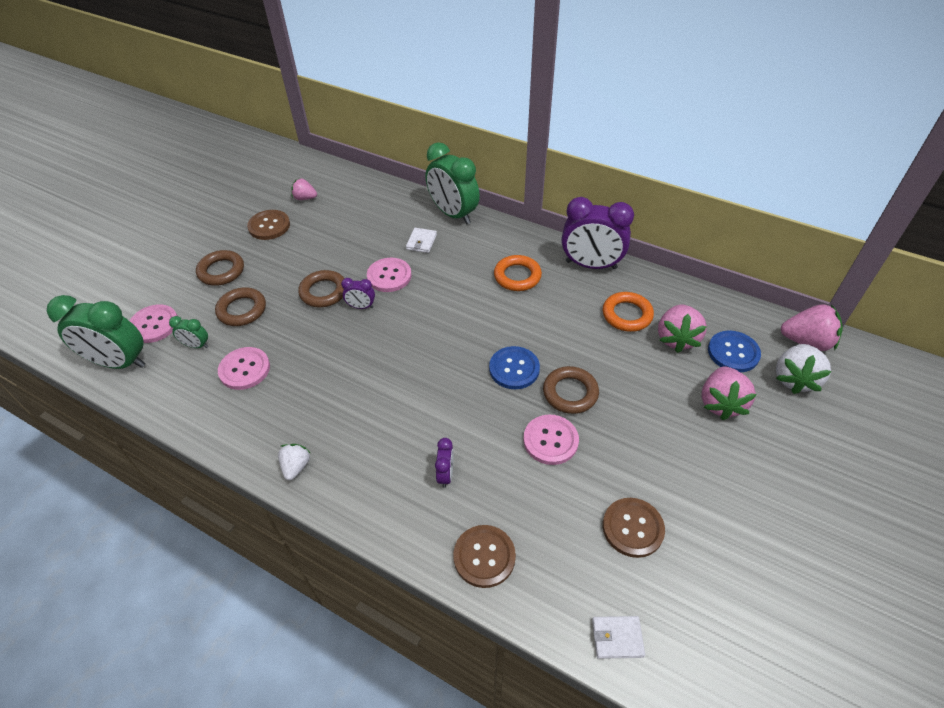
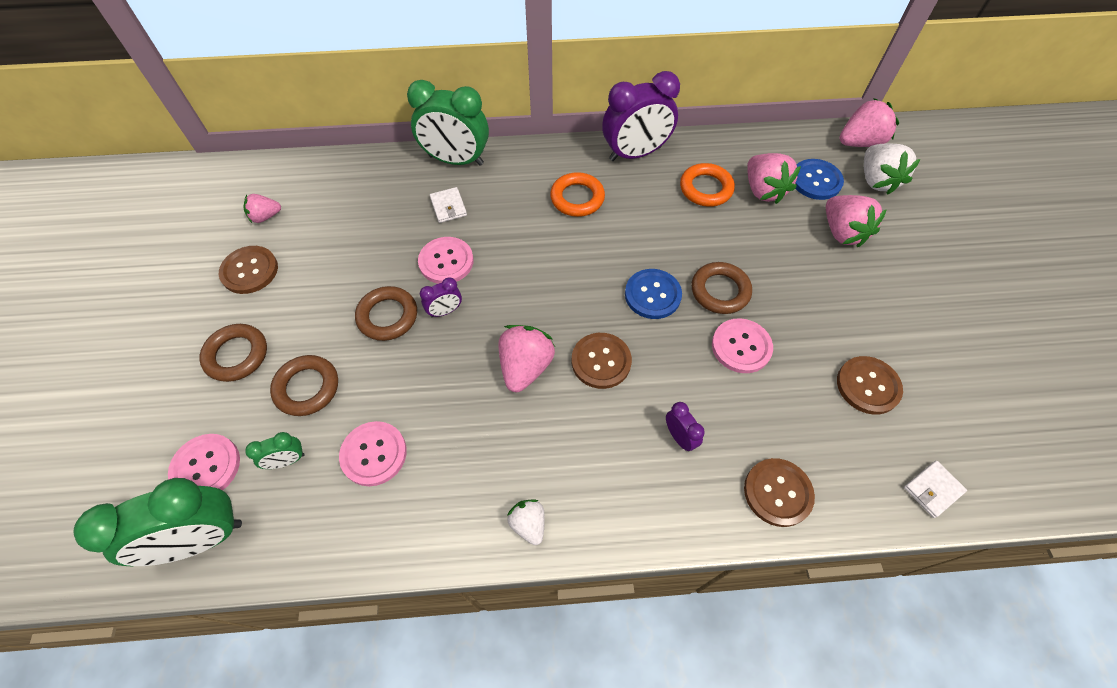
camera: 35 degrees left, 10 degrees up
none -> pink strawberry [498,325,555,392]
none -> brown button [572,333,632,389]

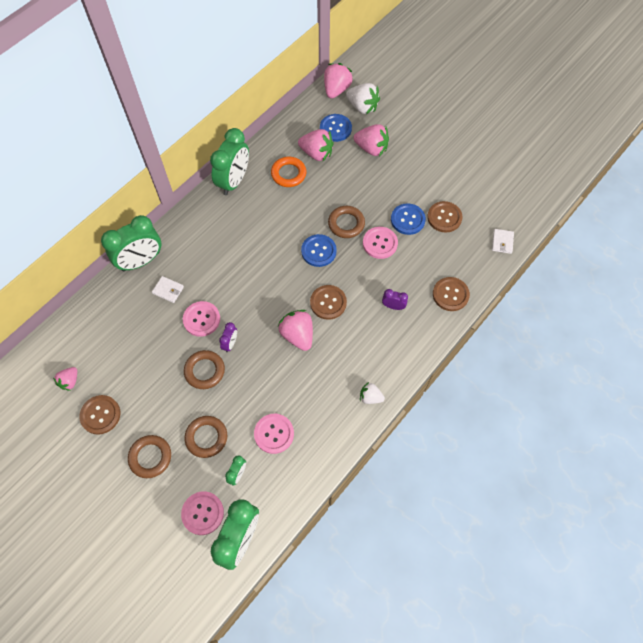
camera: 45 degrees left, 5 degrees up
orange ring [550,172,605,217] -> none
purple clock [602,71,680,161] -> green clock [210,128,249,195]
none -> blue button [391,203,426,235]

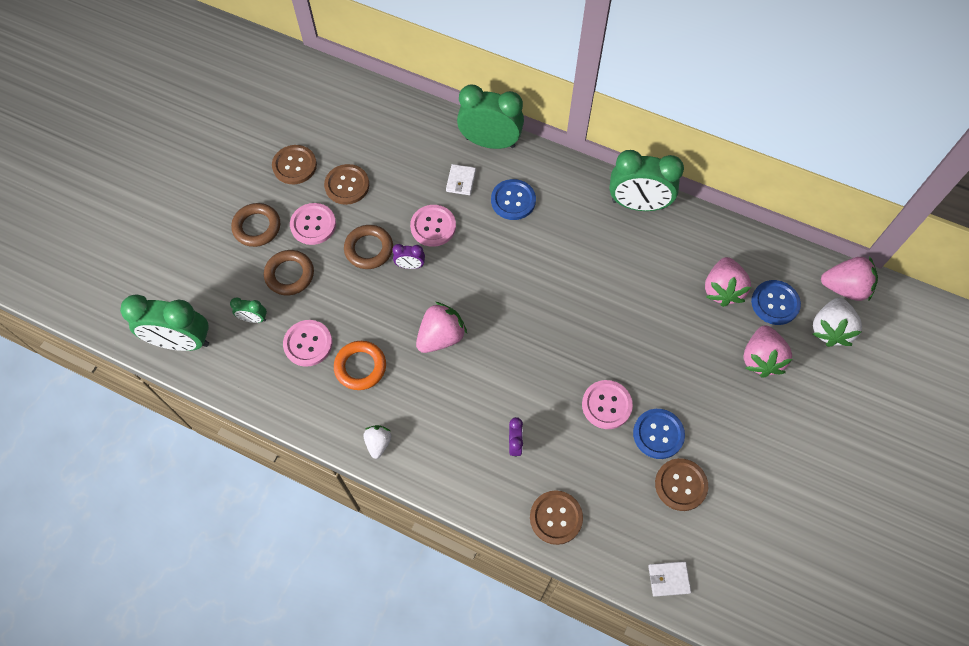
camera: 75 degrees right, 0 degrees up
pink strawberry [53,367,77,391] -> none
green clock [101,215,161,271] -> green clock turned 150 degrees clockwise [457,84,524,149]
pink button [181,491,224,535] -> pink button moved to [290,203,336,245]
orange ring [271,157,306,187] -> orange ring moved to [334,341,386,390]
blue button [301,234,337,267] -> blue button moved to [491,179,536,220]
brown button [310,285,347,320] -> brown button moved to [324,164,369,205]
brown ring [328,206,365,238] -> none

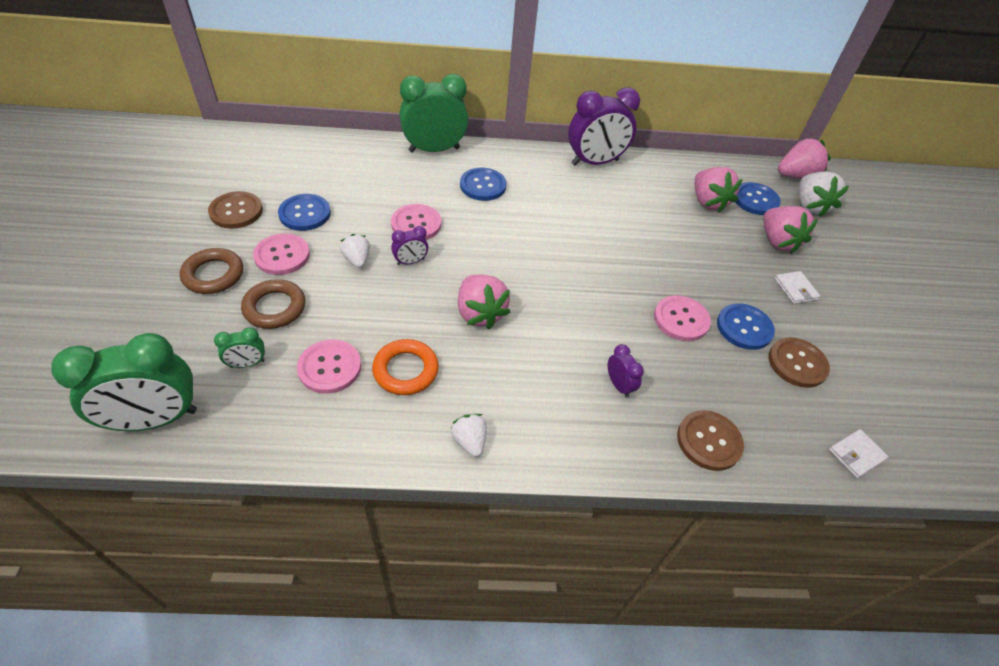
camera: 30 degrees left, 15 degrees down
brown button [324,164,369,205] -> blue button [278,194,331,231]
brown ring [344,225,393,269] -> white strawberry [340,234,370,268]
pink strawberry [416,302,467,353] -> pink strawberry turned 135 degrees clockwise [458,274,510,329]
white wallet [446,164,476,195] -> white wallet moved to [775,271,820,304]
green clock [609,150,684,211] -> purple clock [568,87,640,166]

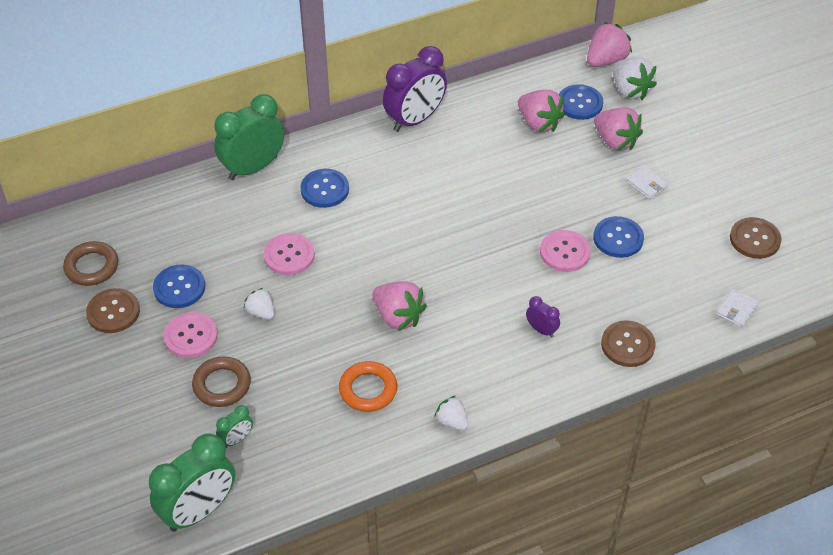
camera: 20 degrees left, 0 degrees up
brown ring [180,248,243,294] -> brown ring moved to [63,241,118,286]
pink button [297,340,361,394] -> none
purple clock [391,226,428,265] -> none
brown button [769,337,830,388] -> brown button moved to [730,217,782,259]

